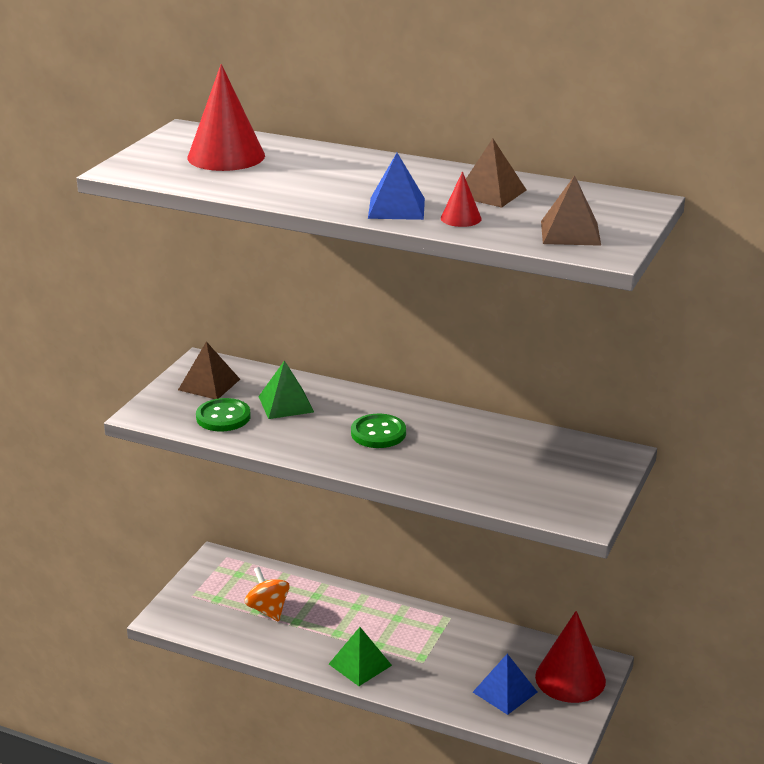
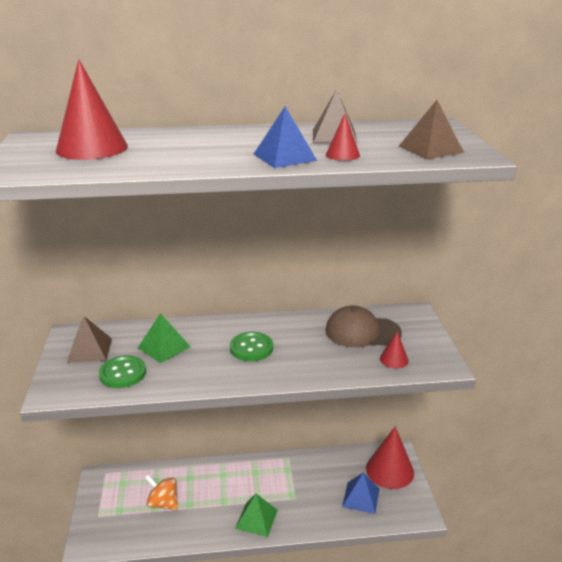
camera: 30 degrees left, 0 degrees up
none -> brown cap [325,305,402,348]
none -> red cone [380,331,409,369]

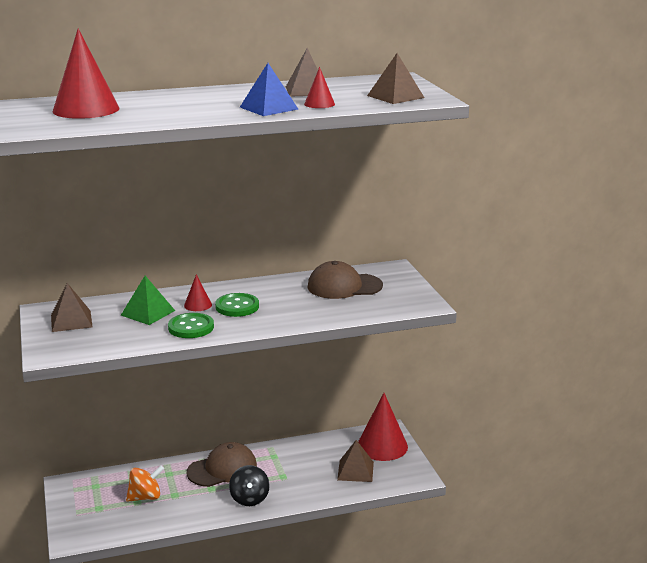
camera: 10 degrees left, 5 degrees down
green button [99,355,146,388] -> green button moved to [168,313,214,338]
orange spinning top [145,475,178,510] -> orange spinning top turned 135 degrees clockwise [126,465,164,502]
green pyramid [235,494,278,537] -> black spinning top [229,465,270,506]
blue pyramid [342,472,379,514] -> brown pyramid [337,440,374,482]
red cone [380,331,409,369] -> red cone moved to [184,274,212,311]
none -> brown cap [187,442,257,487]

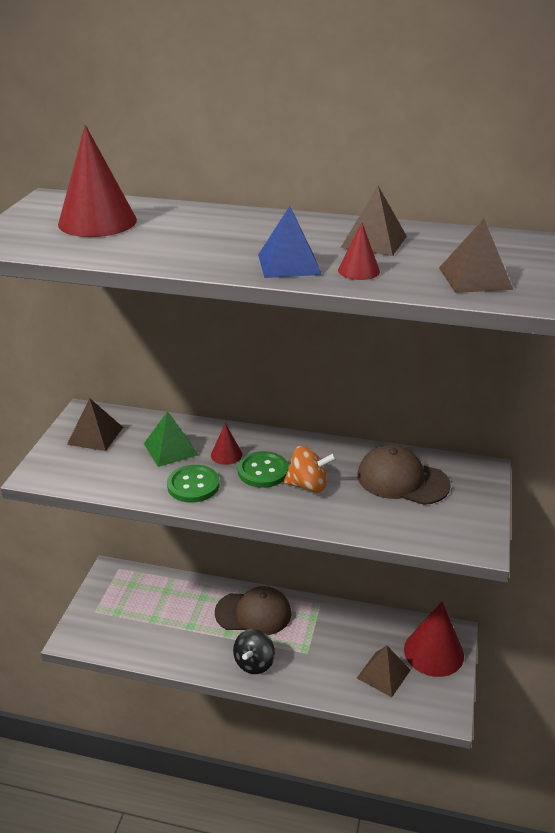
camera: 30 degrees right, 10 degrees up
orange spinning top [126,465,164,502] -> orange spinning top moved to [284,446,337,493]

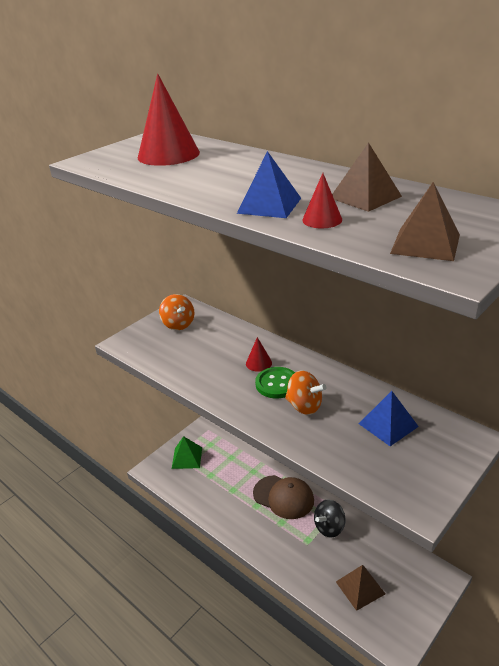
camera: 30 degrees right, 0 degrees up
brown pyramid [67,398,123,451] -> orange spinning top [159,294,194,330]
green pyramid [144,411,198,467] -> green pyramid moved to [172,436,202,469]
green button [167,465,220,502] -> none
black spinning top [233,629,275,674] -> black spinning top moved to [314,499,345,538]
brown cap [357,445,451,505] -> blue pyramid [359,391,419,446]
red cone [404,602,464,677] -> none

